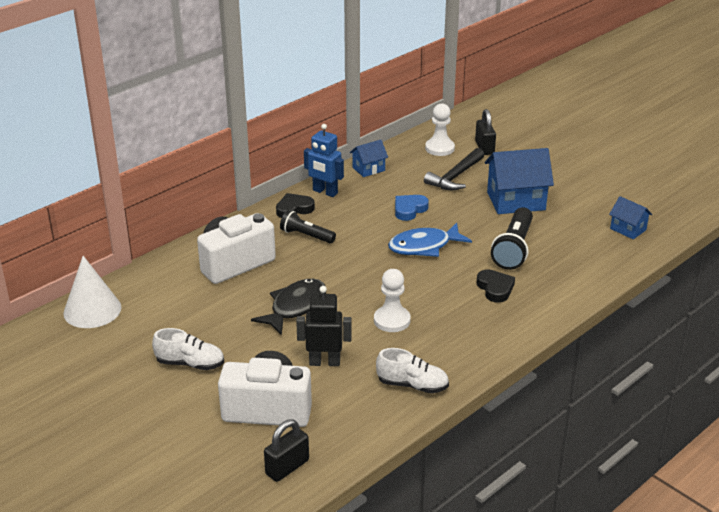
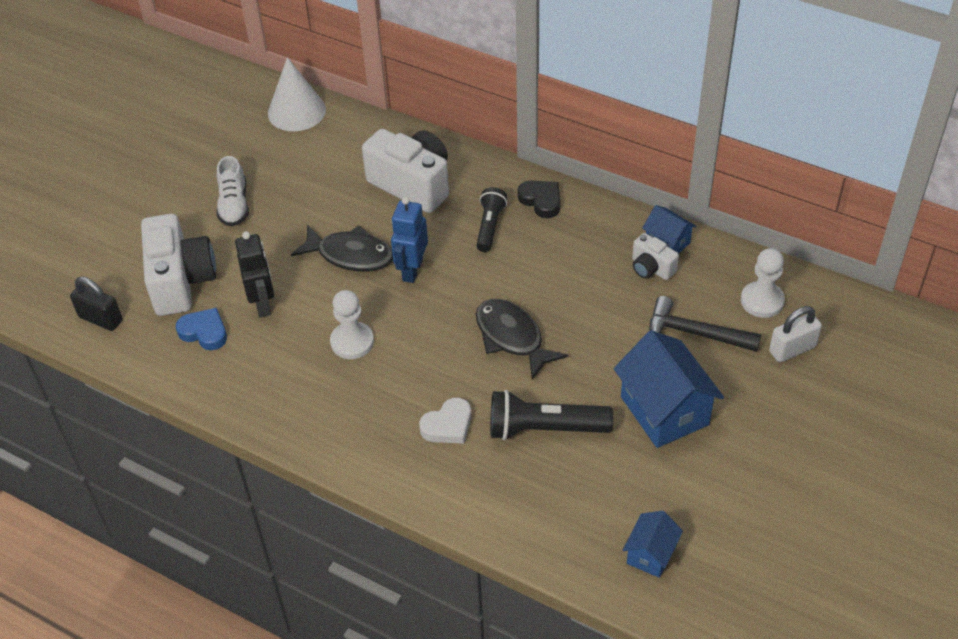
camera: 75 degrees right, 15 degrees up
blue robot [304,124,344,197] -> blue robot moved to [391,197,428,283]
white shoe [376,348,449,393] -> none
blue fish [388,223,472,257] -> black fish [476,299,568,380]
blue heart [395,195,429,221] -> blue heart moved to [176,308,227,350]
black padlock [475,109,496,155] -> white padlock [769,306,822,362]
black heart [477,269,515,303] -> white heart [419,398,471,444]
none -> white camera [632,233,679,280]

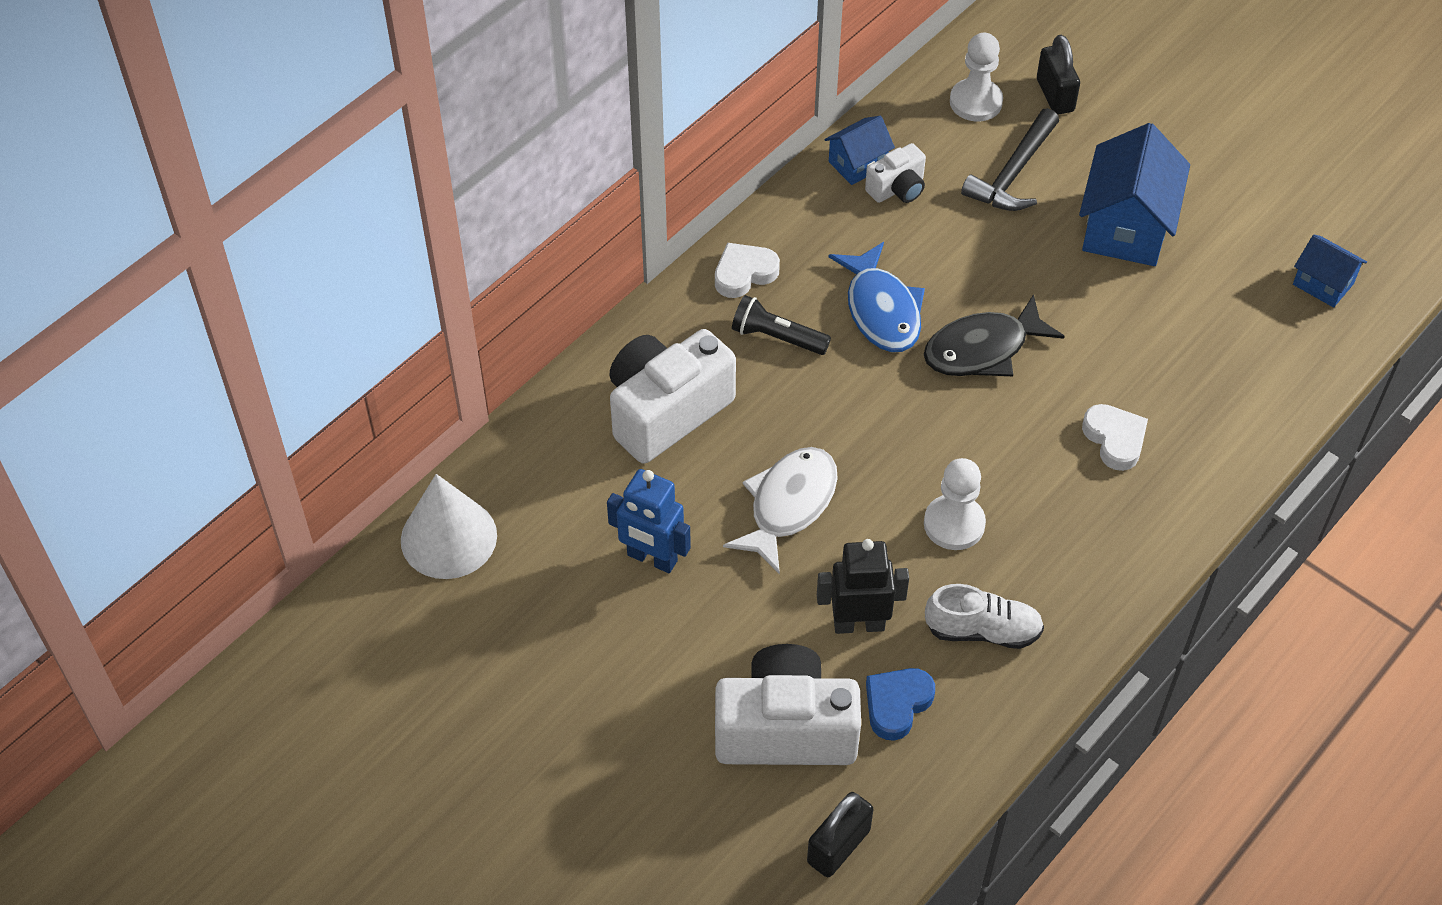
camera: 80 degrees left, 5 degrees up
white shoe [217,156,249,226] -> white shoe moved to [925,584,1044,649]
black fish [291,225,393,272] -> white fish [723,447,838,575]
blue robot [391,197,428,283] -> blue robot moved to [607,469,691,573]
black flashlight [490,390,613,440] -> none
black heart [517,181,560,218] -> white heart [715,243,780,298]
blue house [614,330,724,448] -> blue house turned 60 degrees counterclockwise [1079,123,1190,266]
white padlock [769,306,822,362] -> black padlock [1037,35,1080,115]
none -> blue fish [829,242,925,352]

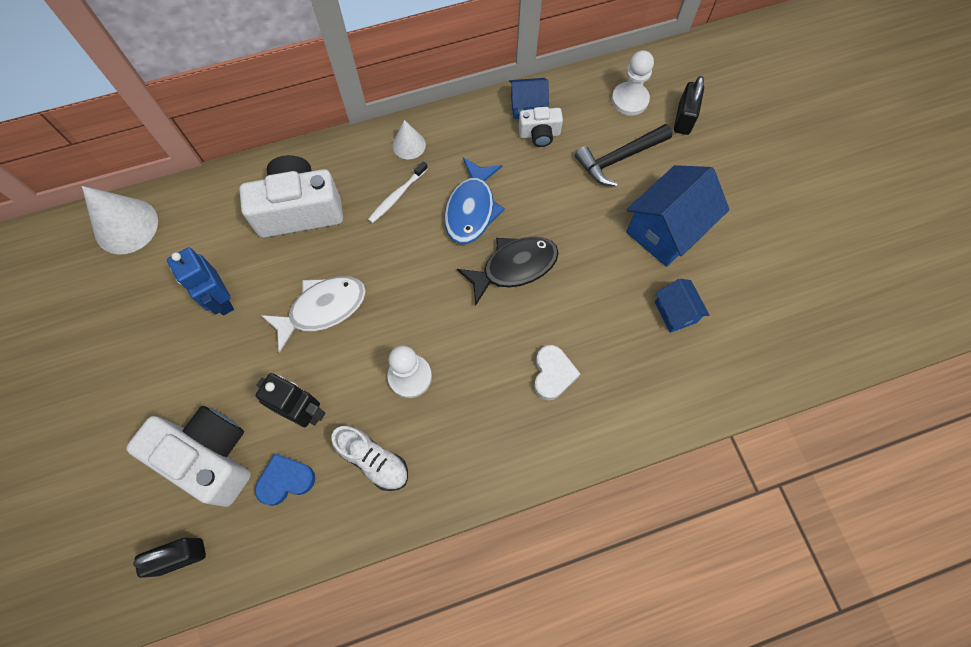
camera: 30 degrees right, 15 degrees up
white heart [715,243,780,298] -> white cone [392,120,426,159]
black flashlight [732,295,831,355] -> white toothbrush [368,161,428,223]
black fish [924,294,1065,376] -> black fish turned 150 degrees clockwise [457,236,559,306]
blue house [1293,235,1367,308] -> blue house moved to [655,279,709,333]

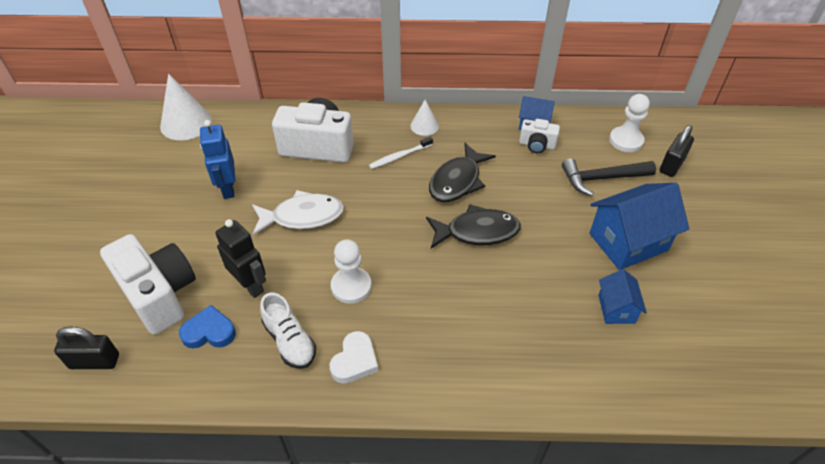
camera: 20 degrees right, 20 degrees down
blue fish [444,158,505,244] -> black fish [429,143,496,202]
white heart [534,345,580,400] -> white heart moved to [329,331,378,384]

